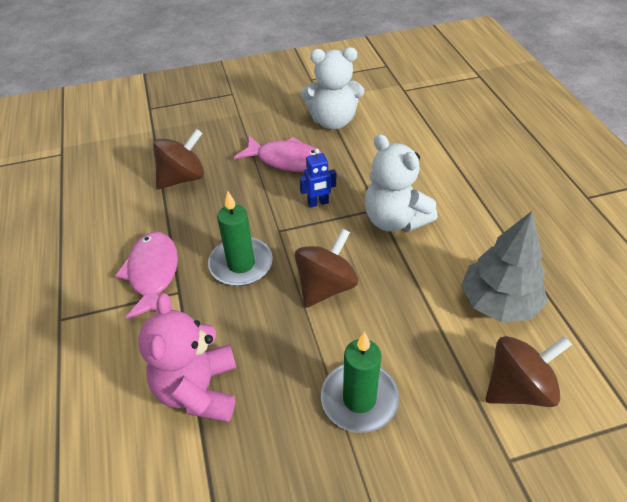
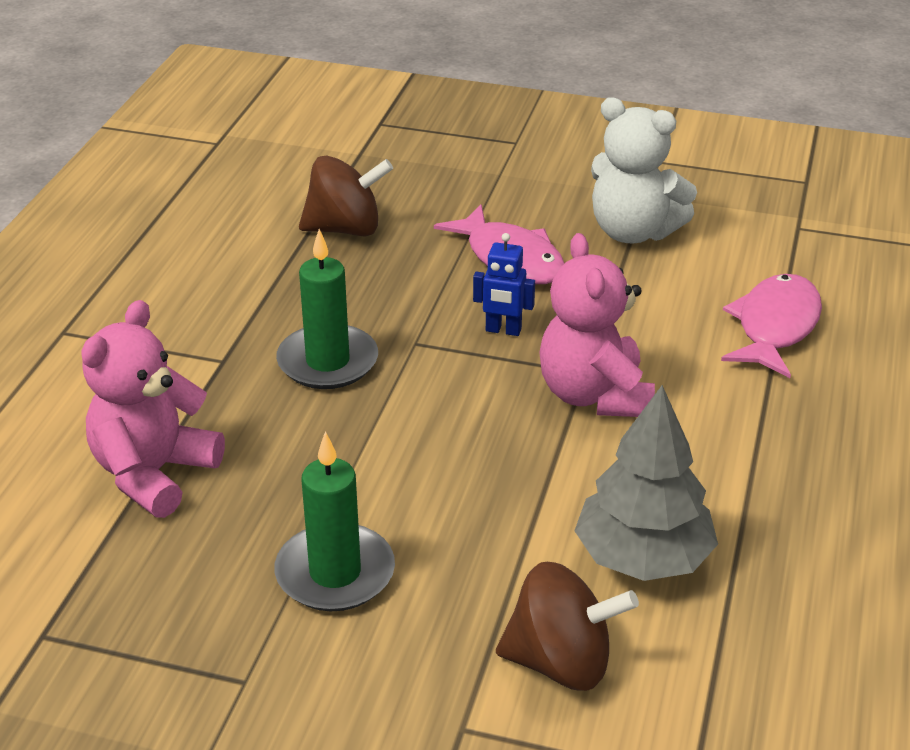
camera: 30 degrees right, 10 degrees down
pink fish [115,232,178,320] -> pink fish moved to [721,274,822,378]
brown spinning top [295,228,358,308] -> none
white teddy bear [365,134,438,232] -> pink teddy bear [539,233,655,417]

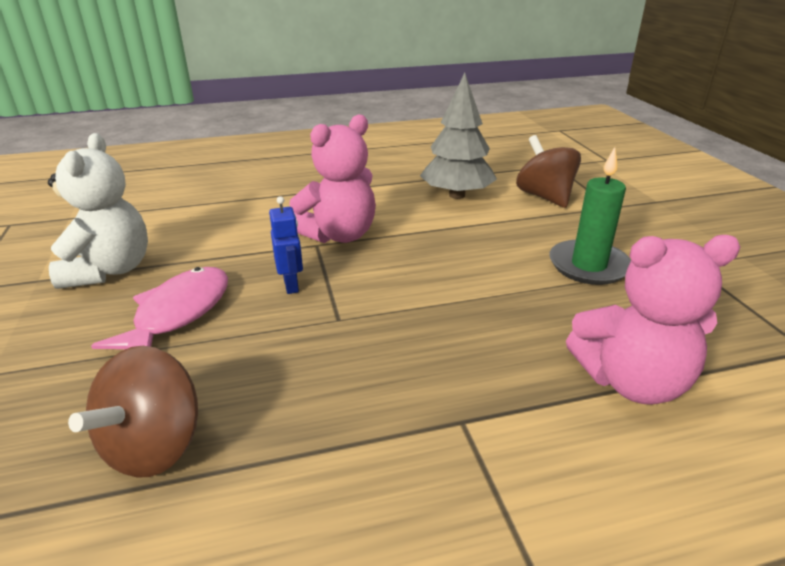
camera: 120 degrees left, 5 degrees down
green candle [276,229,378,389] -> none
brown spinning top [299,155,393,236] -> brown spinning top turned 120 degrees counterclockwise [68,346,198,478]
pink fish [721,274,822,378] -> none

